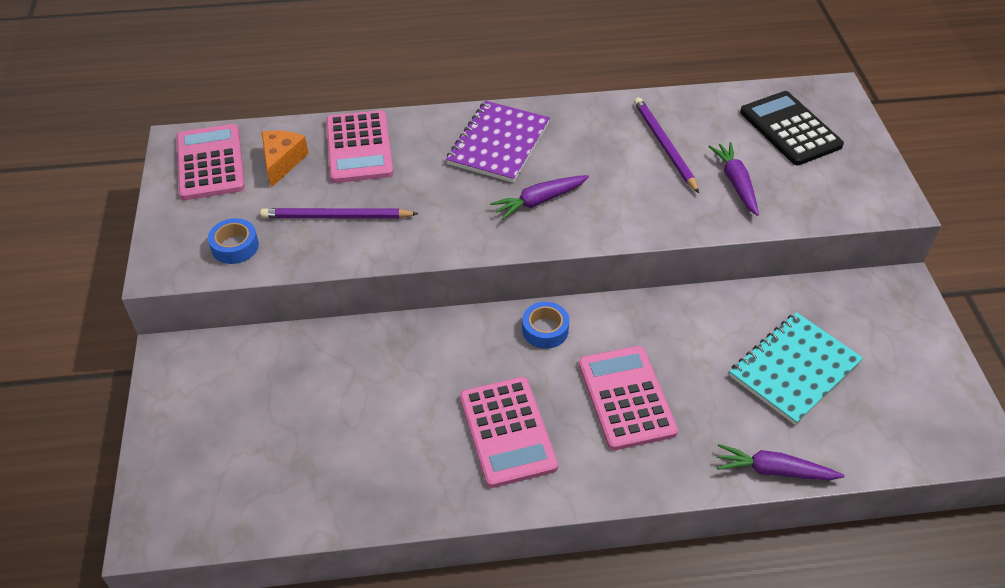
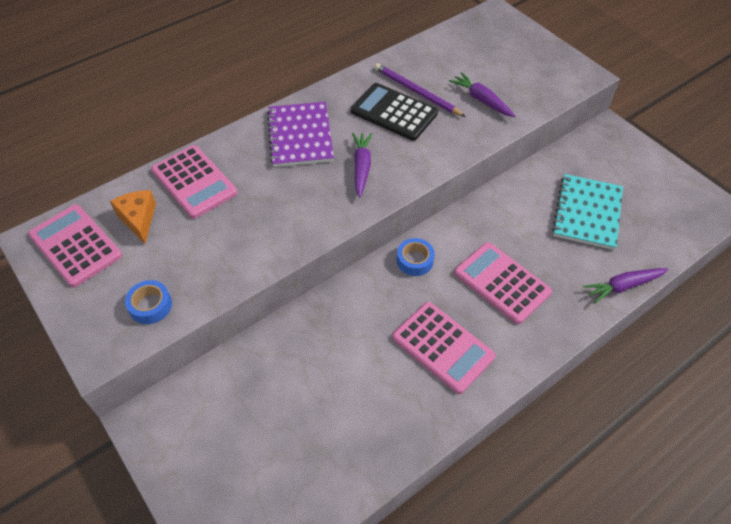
camera: 30 degrees left, 5 degrees up
purple pencil [260,208,419,219] -> none
purple carrot [490,175,589,220] -> purple carrot turned 150 degrees clockwise [352,133,372,197]
black calculator [740,91,844,165] -> black calculator moved to [351,83,438,141]

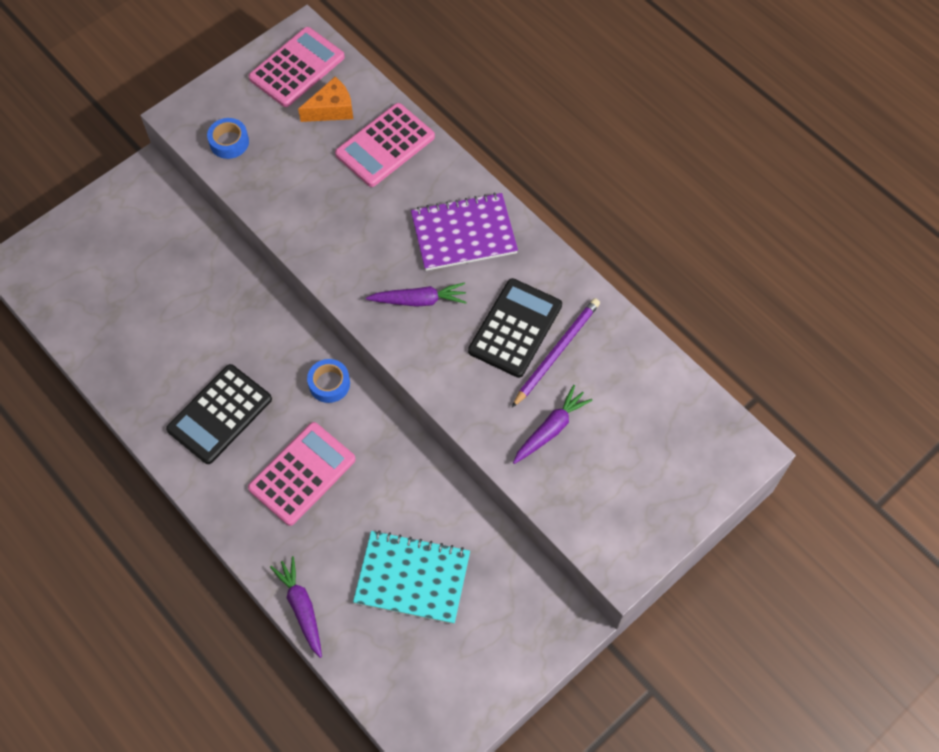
camera: 85 degrees right, 10 degrees up
pink calculator [392,302,496,394] -> black calculator [166,364,272,464]

